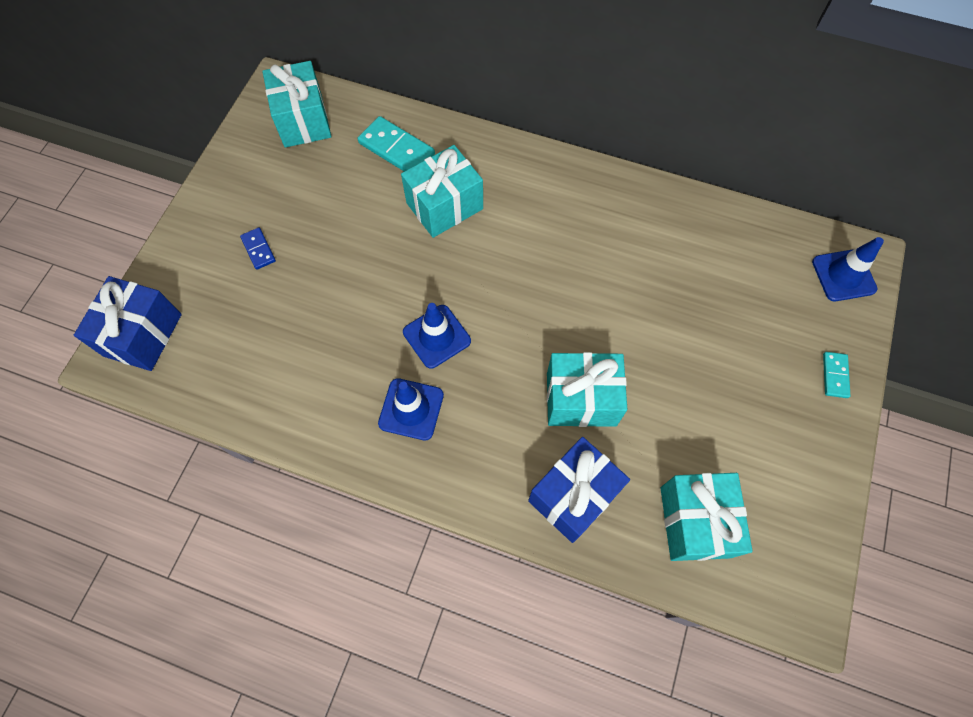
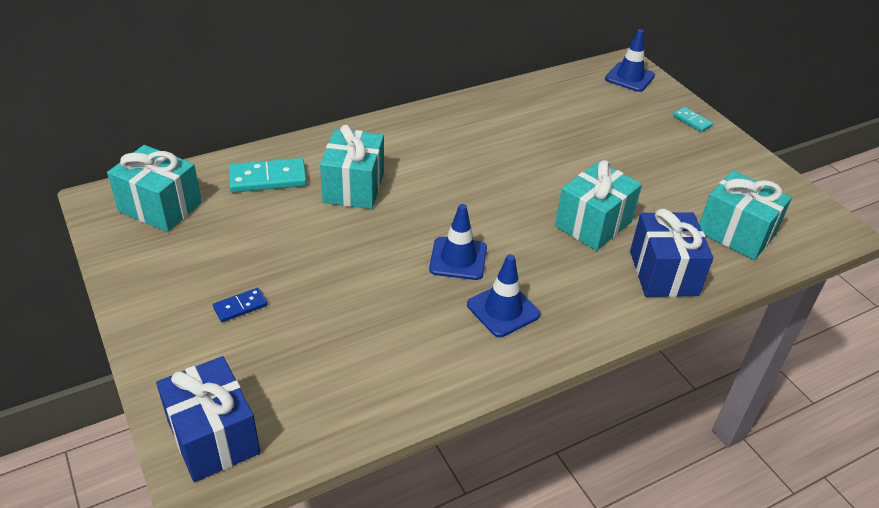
camera: 50 degrees left, 25 degrees down
blue domino [240,227,276,270] -> blue domino turned 45 degrees counterclockwise [213,288,267,322]

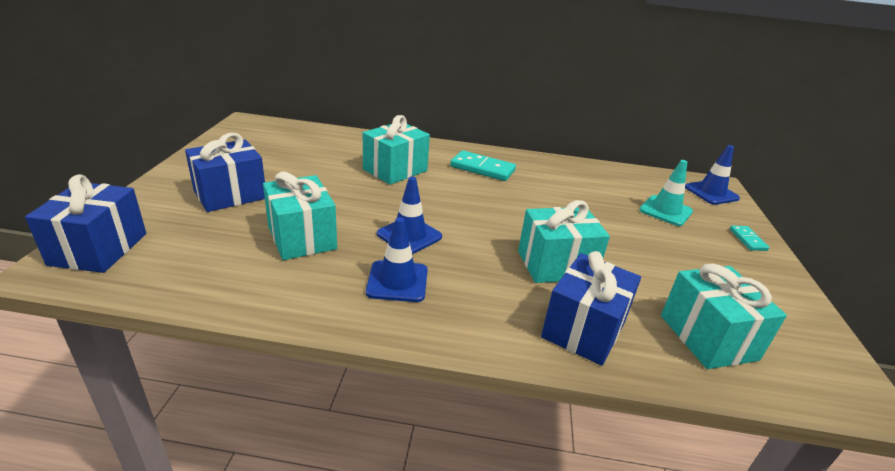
camera: 35 degrees right, 10 degrees down
turquoise gift [107,145,202,232] -> turquoise gift moved to [263,172,337,260]
blue domino [213,288,267,322] -> blue gift [185,133,265,212]
turquoise domino [229,158,307,193] -> turquoise domino moved to [450,150,516,181]
none -> turquoise traffic cone [639,160,693,226]

